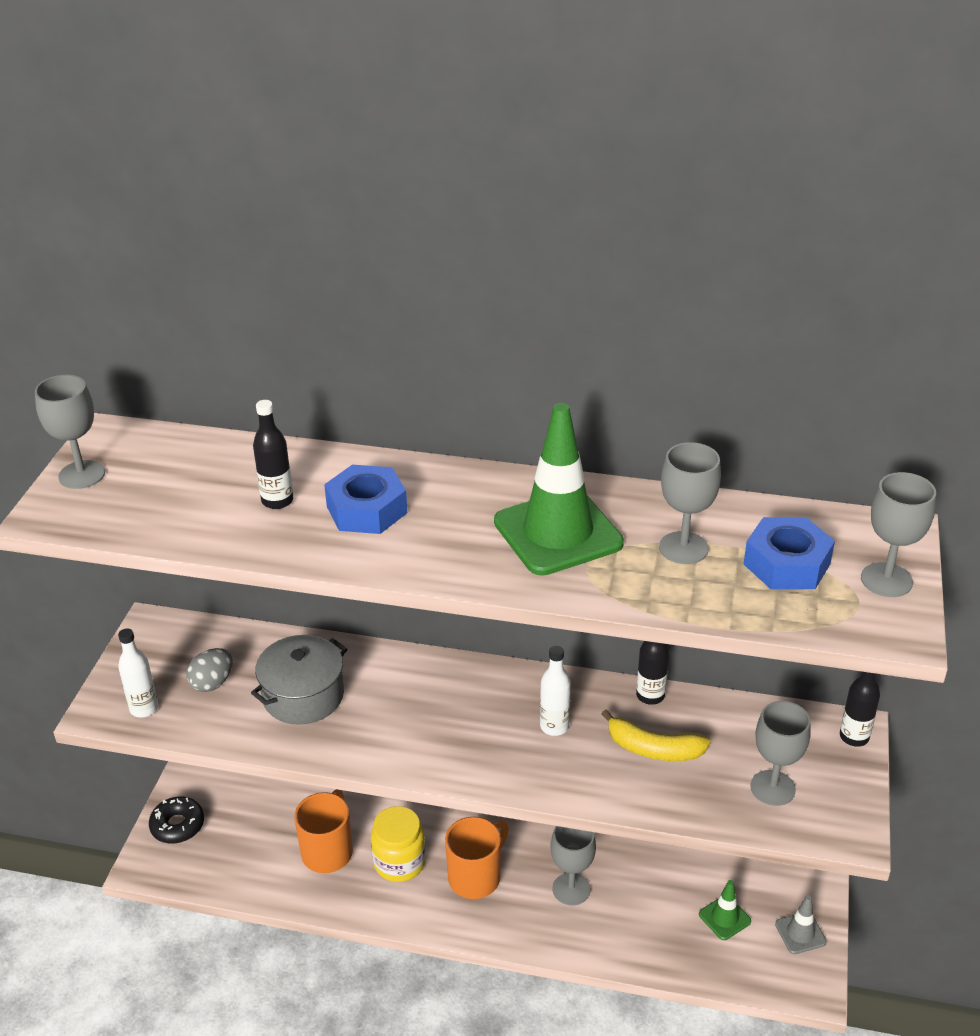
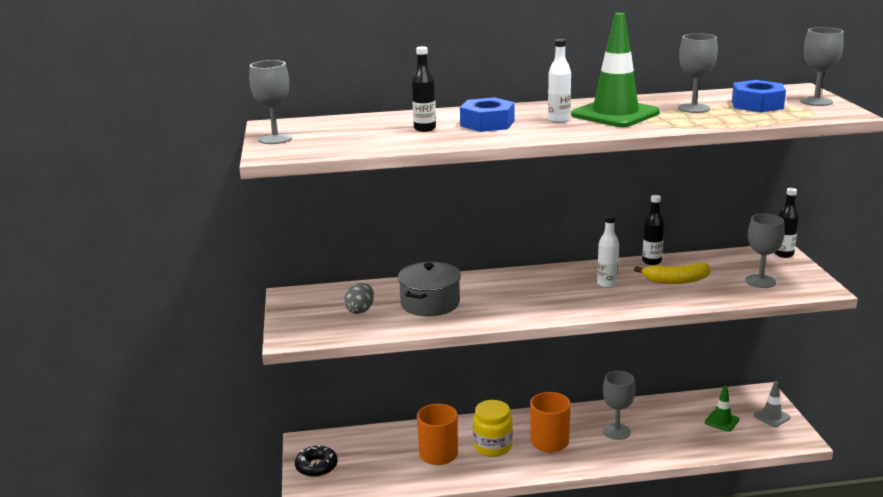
camera: 20 degrees left, 15 degrees down
white bottle [118,628,158,717] -> white bottle moved to [548,39,571,123]

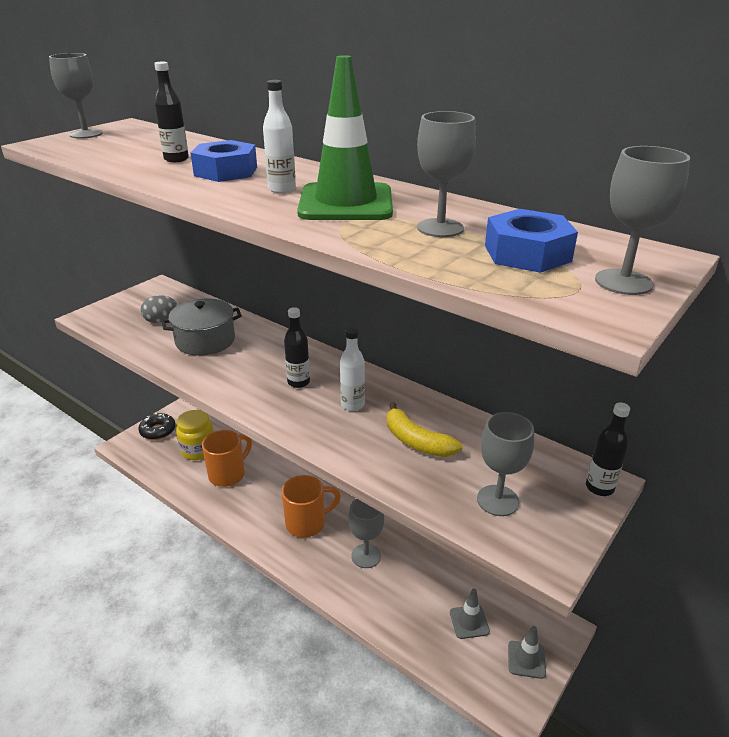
camera: 45 degrees right, 10 degrees up
yellow jar [473,400,513,457] -> yellow jar moved to [176,410,214,460]
black bottle [642,195,664,265] -> black bottle moved to [284,307,310,388]
green traffic cone [705,386,739,432] -> grey traffic cone [450,588,490,639]

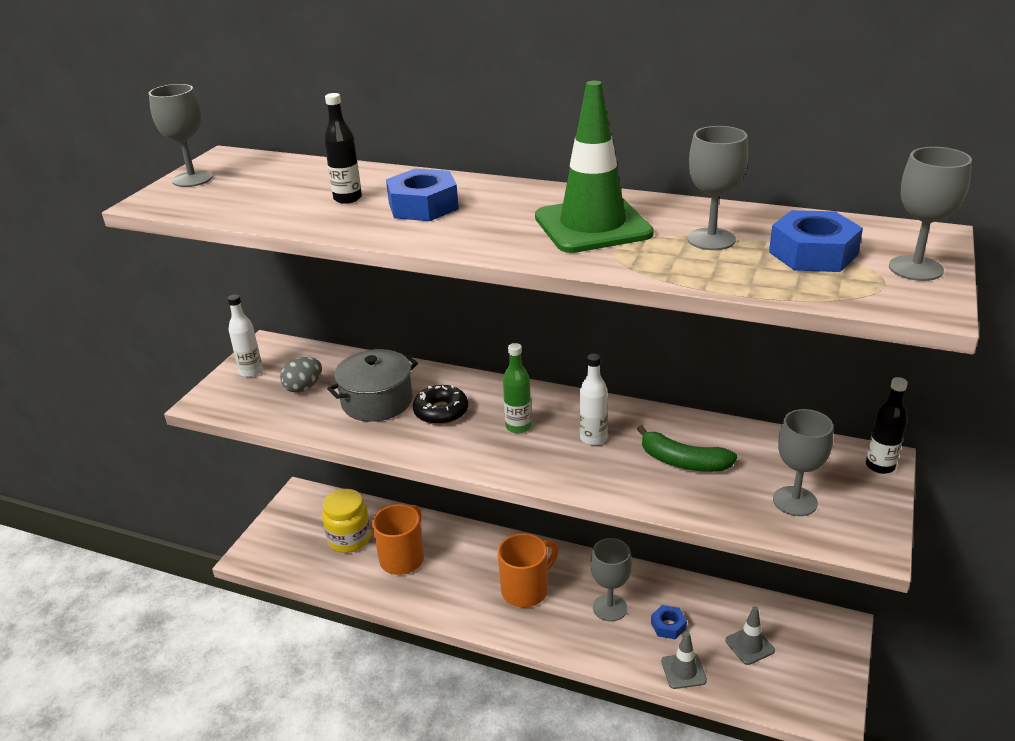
camera: 15 degrees left, 0 degrees up
black donut [138,413,176,440] -> black donut moved to [413,385,468,425]
white bottle [263,80,296,194] -> white bottle moved to [227,294,263,377]
black bottle [284,307,310,388] -> green bottle [503,343,532,433]
yellow banana [387,402,463,457] -> green banana [637,425,737,472]
grey traffic cone [508,626,546,679] -> grey traffic cone moved to [661,631,707,689]
none -> blue nut [651,605,687,640]

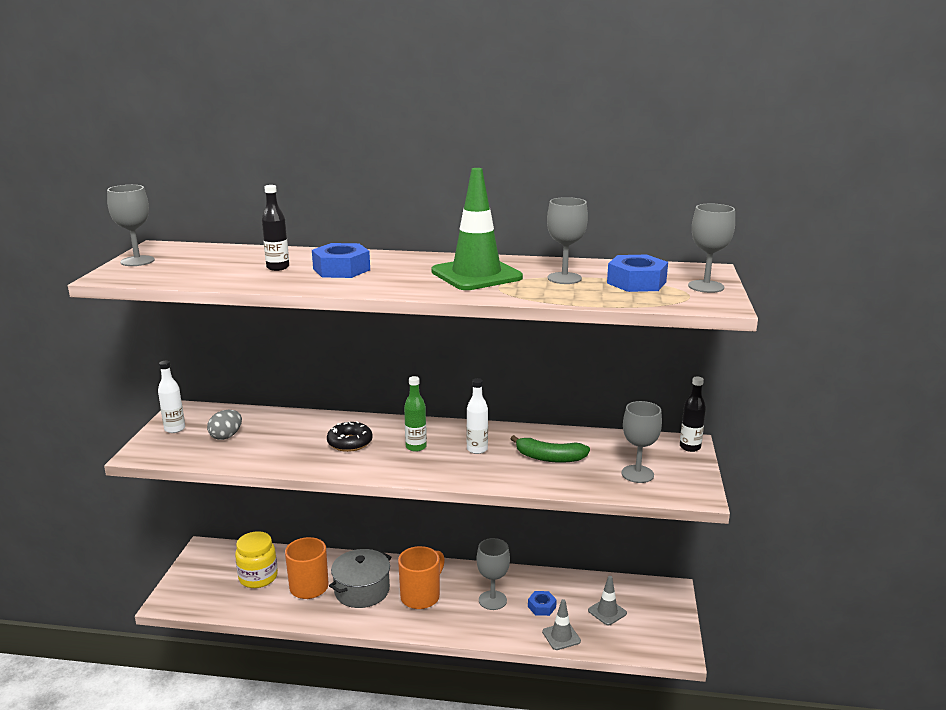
camera: 15 degrees left, 10 degrees down
grey pot [327,349,418,422] -> grey pot moved to [329,549,391,608]

